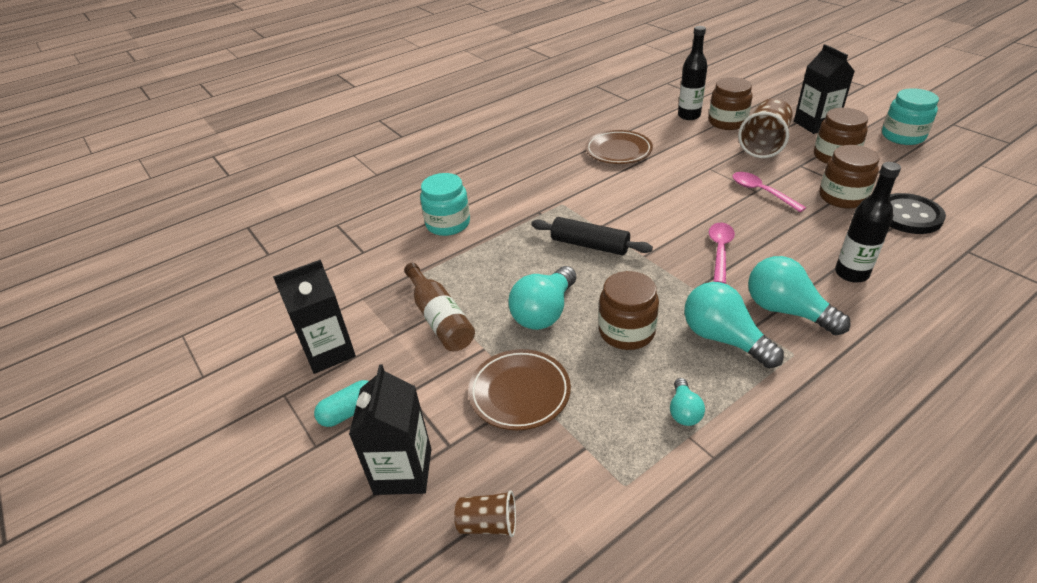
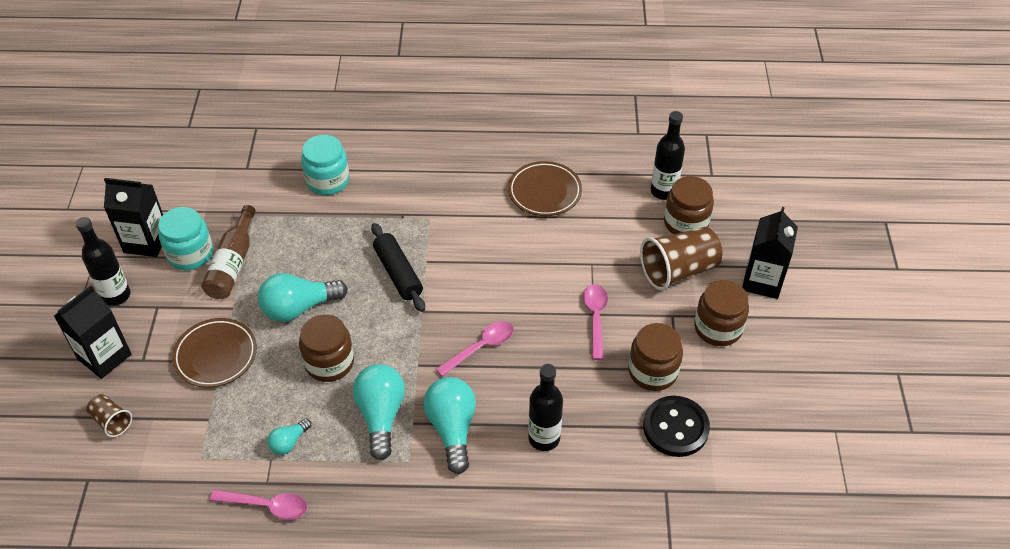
camera: 35 degrees right, 10 degrees up
turquoise capsule [314,380,369,427] -> black bottle [76,217,130,306]
turquoise jar [882,88,939,145] -> turquoise jar moved to [158,207,213,270]
none -> pink spoon [210,490,308,520]

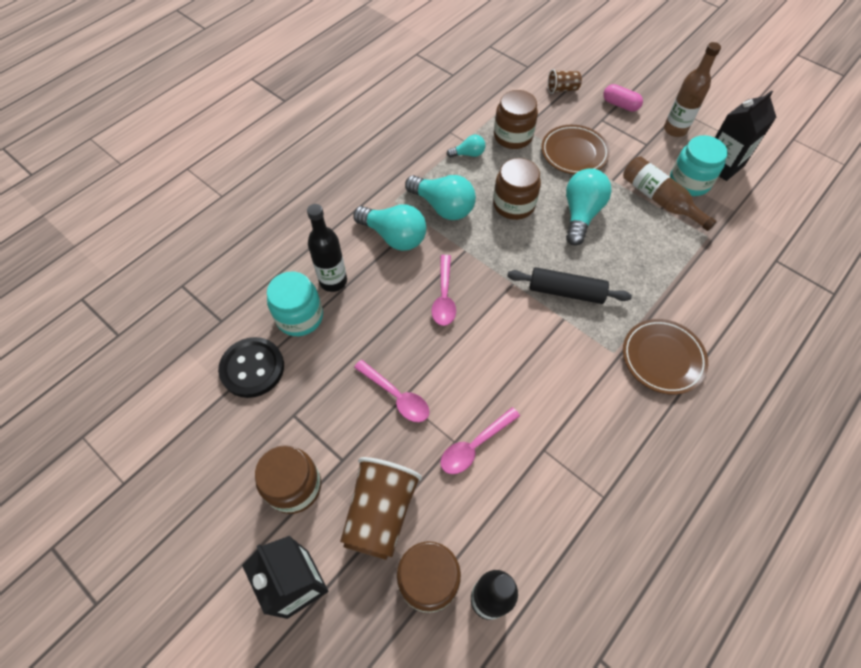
camera: 130 degrees right, 10 degrees up
black carton [54,286,132,379] -> pink capsule [603,84,643,112]
black bottle [76,217,130,306] -> brown bottle [664,42,721,137]
pink spoon [210,490,308,520] -> pink spoon moved to [440,407,520,474]
turquoise light bulb [267,419,311,455] -> turquoise light bulb turned 90 degrees clockwise [447,135,485,158]
turquoise jar [301,135,350,195] -> turquoise jar moved to [267,272,323,336]
brown plate [508,161,582,216] -> brown plate moved to [623,319,708,395]
brown jar [628,323,683,391] -> brown jar moved to [494,90,538,149]

